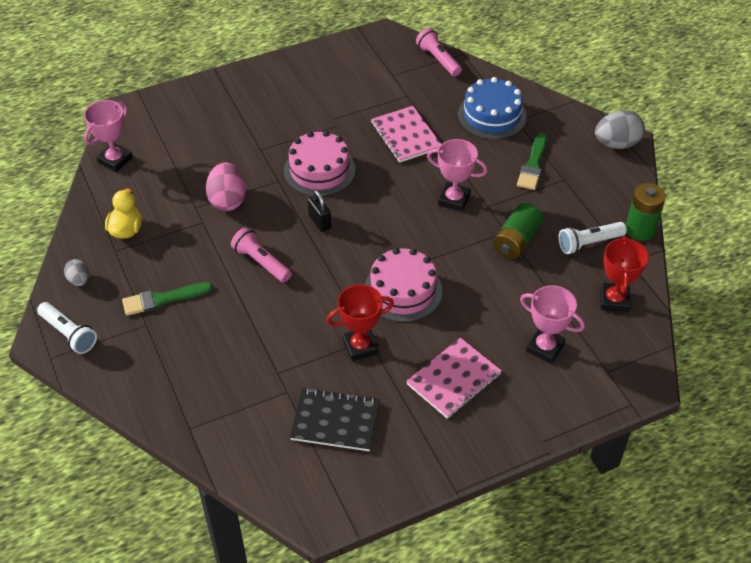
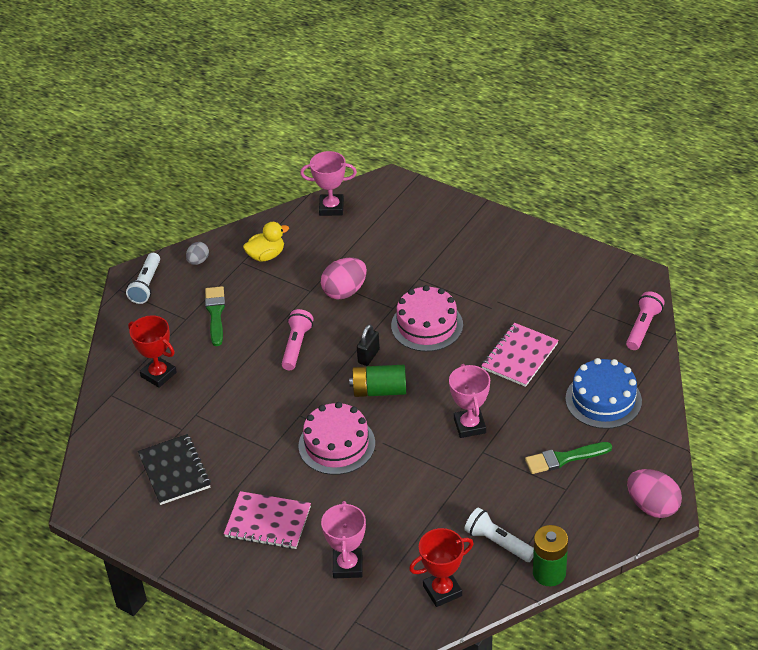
camera: 60 degrees right, 5 degrees down
green brush [122,282,213,316] -> green brush turned 45 degrees clockwise [205,286,225,346]
red trophy [326,284,394,361] -> red trophy moved to [128,315,177,388]
green battery [493,203,543,259] -> green battery moved to [349,365,406,397]
grey egg [595,110,645,149] -> pink egg [627,469,682,518]

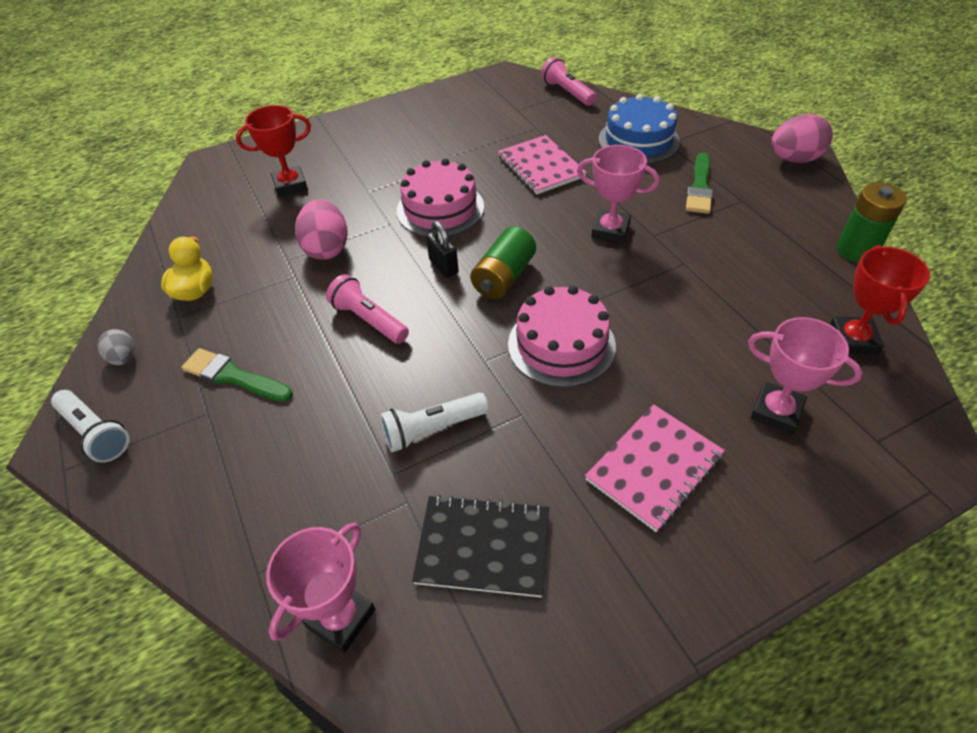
camera: 60 degrees left, 5 degrees up
red trophy [128,315,177,388] -> red trophy moved to [236,105,311,197]
pink trophy [300,151,357,216] -> pink trophy moved to [266,523,375,653]
white flashlight [464,507,534,562] -> white flashlight moved to [380,393,489,452]

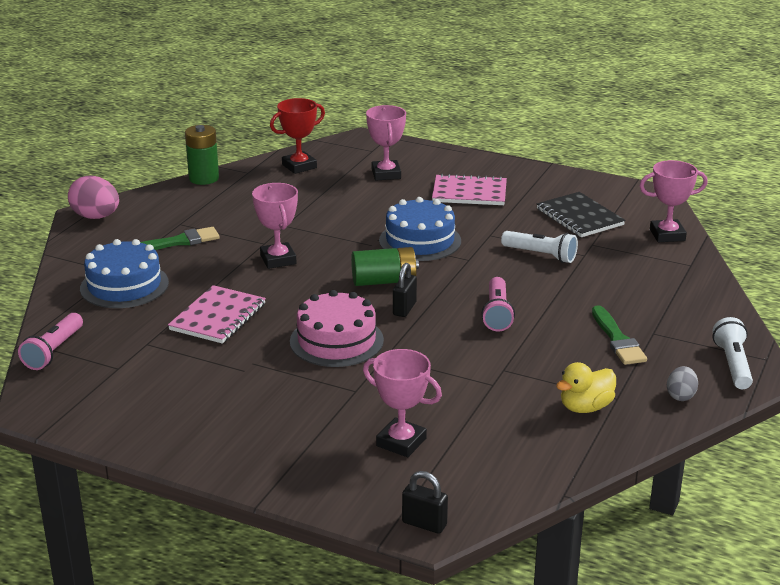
camera: 130 degrees left, 20 degrees down
red trophy [236,105,311,197] -> pink trophy [363,349,442,457]
pink egg [295,199,348,260] -> none
pink cake [508,286,616,387] -> blue cake [379,197,461,261]
none -> black padlock [402,471,448,534]

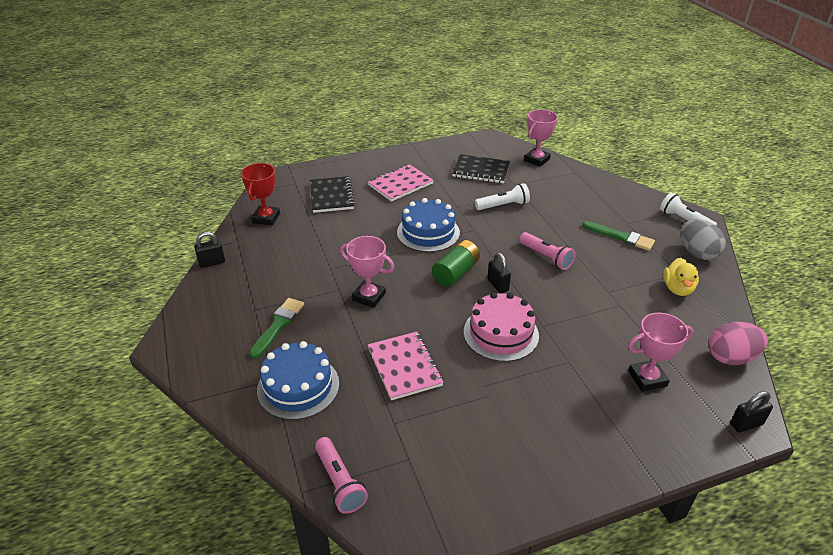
camera: 45 degrees left, 10 degrees up
pink egg [68,175,119,219] -> pink egg moved to [708,322,768,365]
green battery [185,125,219,185] -> black padlock [194,232,225,268]
pink trophy [366,105,406,180] -> black notebook [310,176,355,213]
grey egg [667,366,698,401] -> grey egg [681,219,726,260], size x1.77

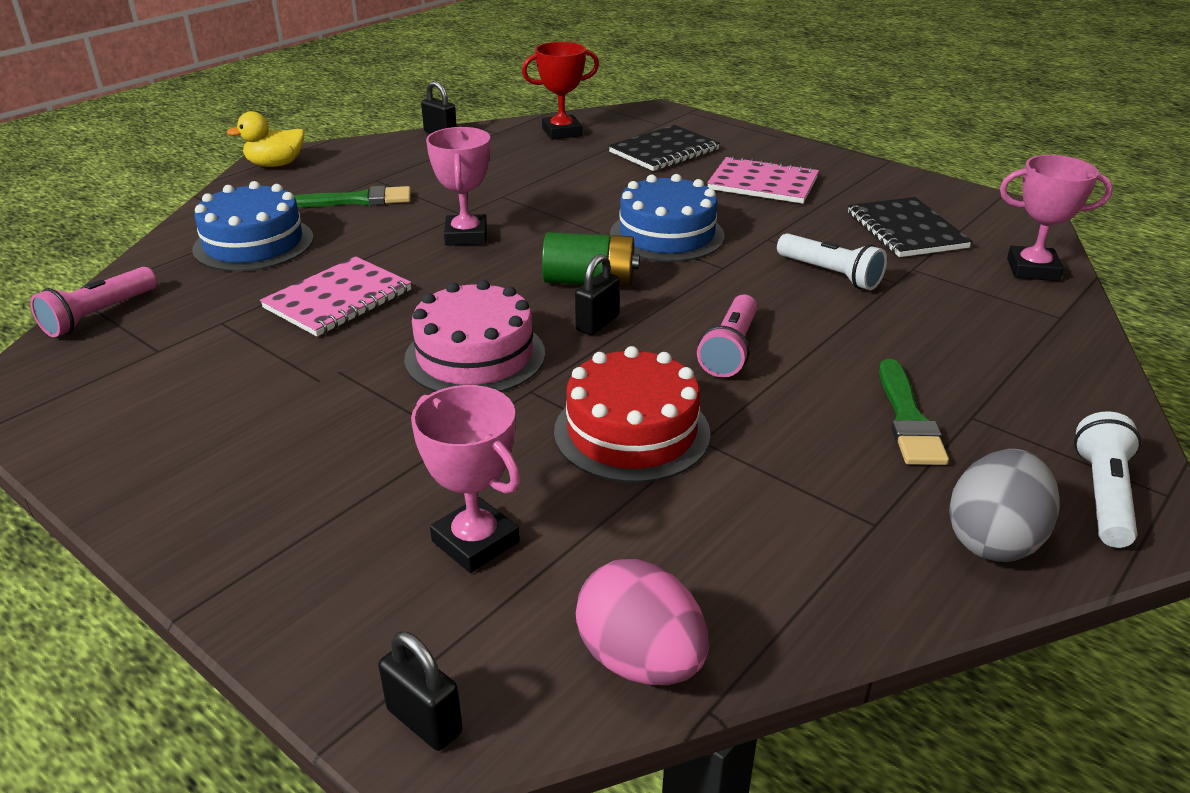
camera: 60 degrees right, 5 degrees down
yellow duck [663,258,699,296] -> yellow duck moved to [226,111,305,167]
none -> red cake [554,346,711,483]

